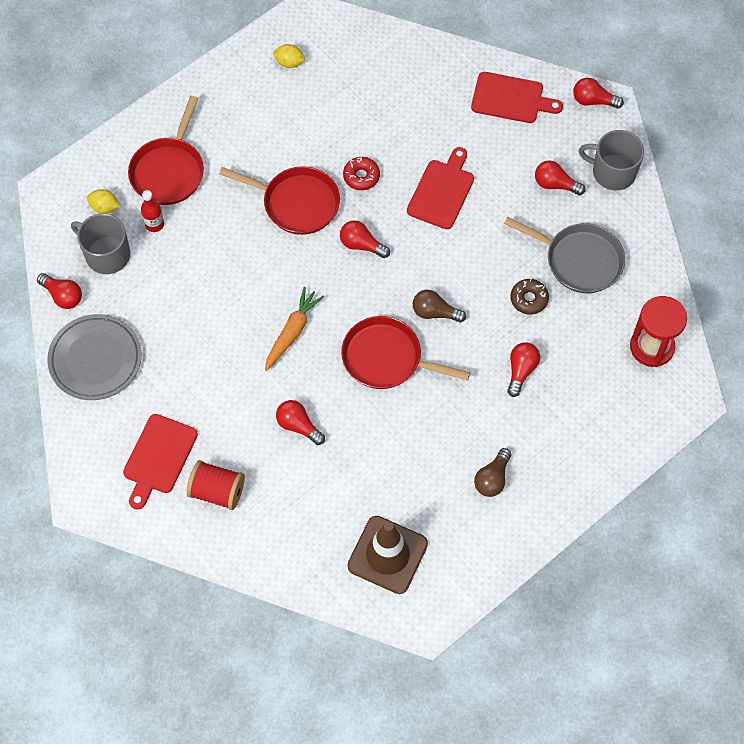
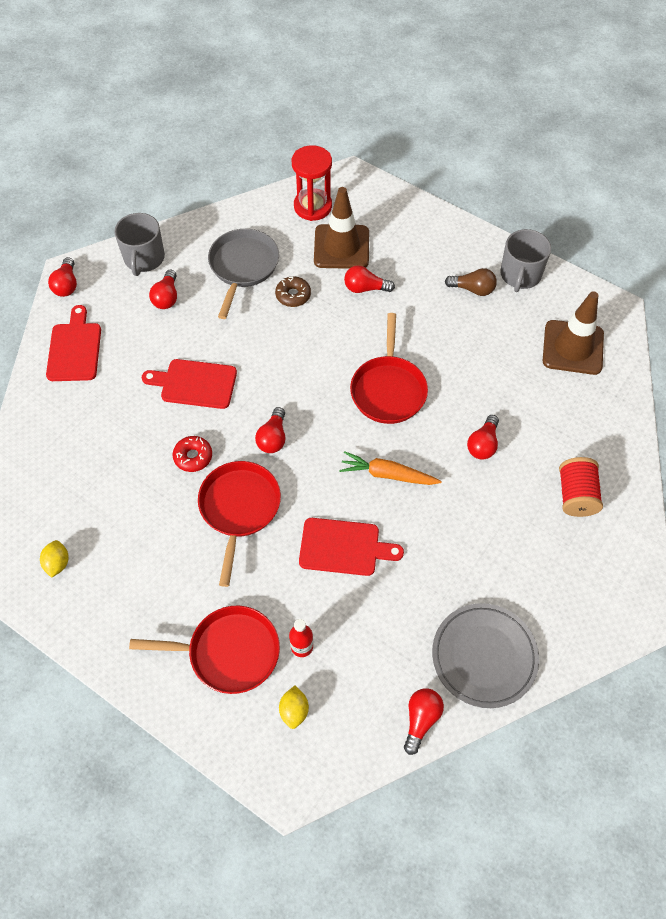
camera: 105 degrees left, 5 degrees down
grey mug [71,213,130,274] -> grey mug moved to [500,229,551,292]
red cutting board [123,414,198,510] -> red cutting board moved to [299,518,404,576]
brown light bulb [413,290,466,323] -> none
none -> brown traffic cone [314,187,369,269]

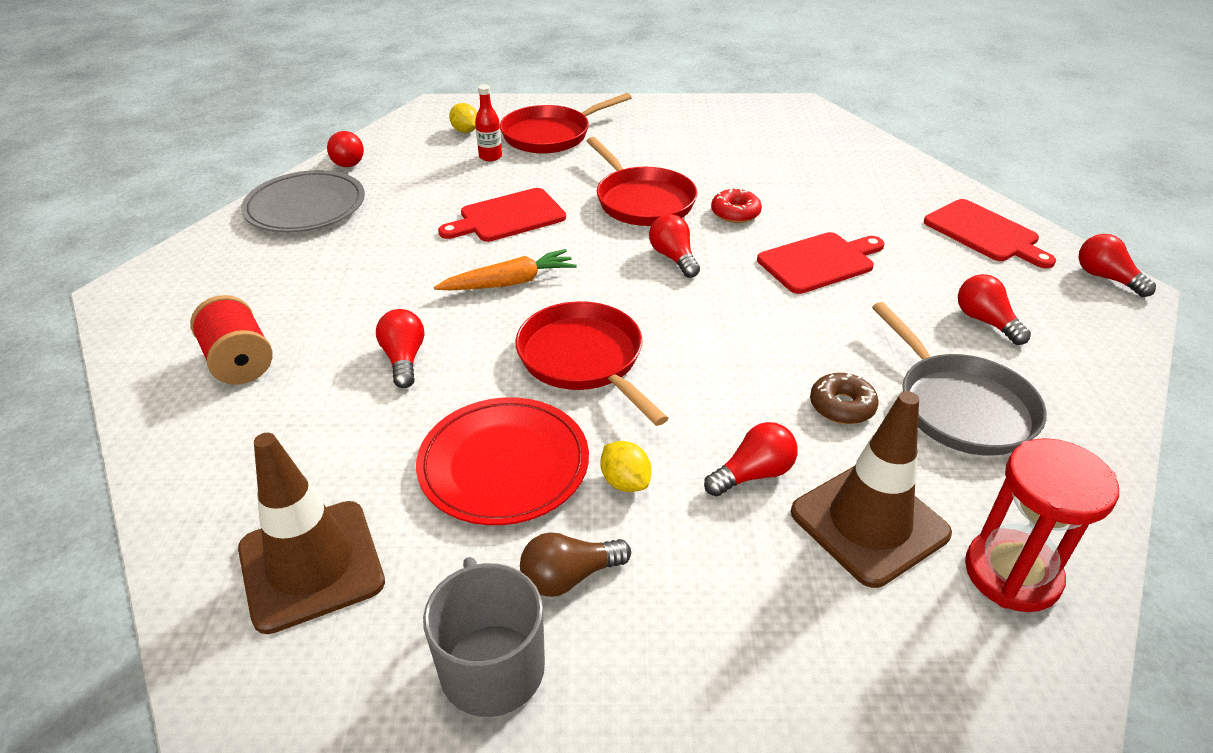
camera: 145 degrees right, 20 degrees down
yellow lemon [40,540,69,578] -> yellow lemon moved to [600,441,651,492]
grey mug [114,213,165,276] -> none
none -> red plate [416,397,589,525]

